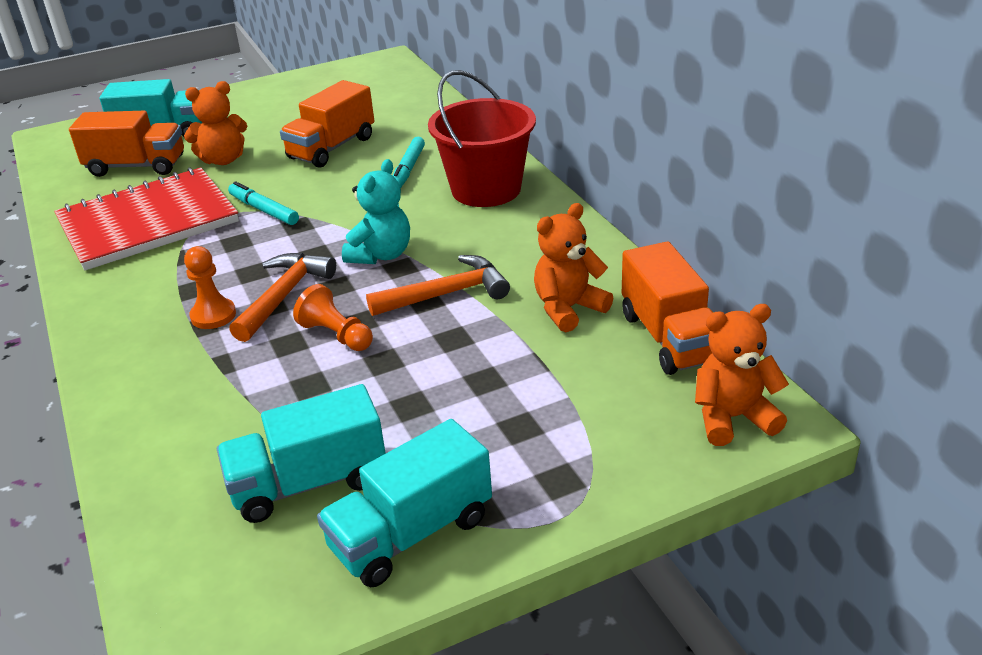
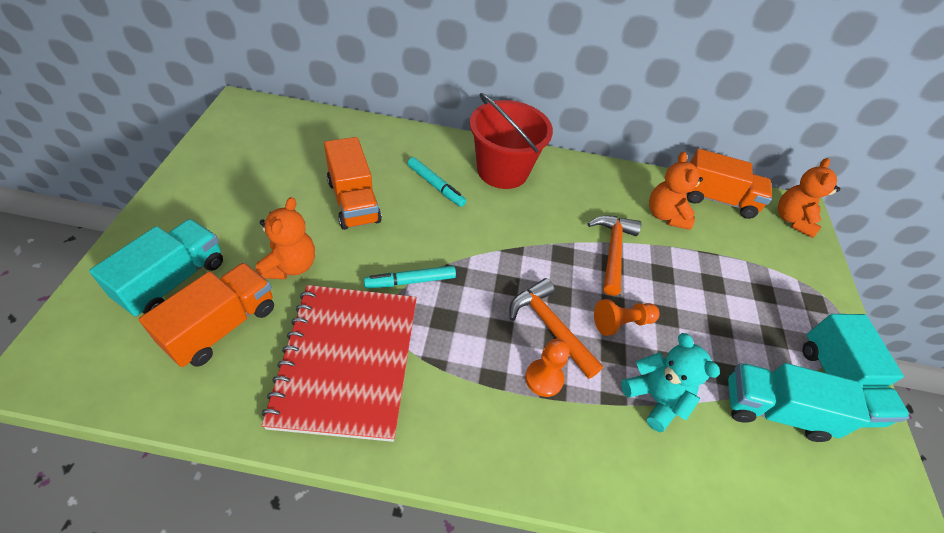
camera: 65 degrees left, 15 degrees up
turquoise truck [217,384,386,523] -> turquoise truck turned 90 degrees clockwise [728,363,871,442]
turquoise teddy bear [342,159,410,264] -> turquoise teddy bear moved to [621,333,720,432]

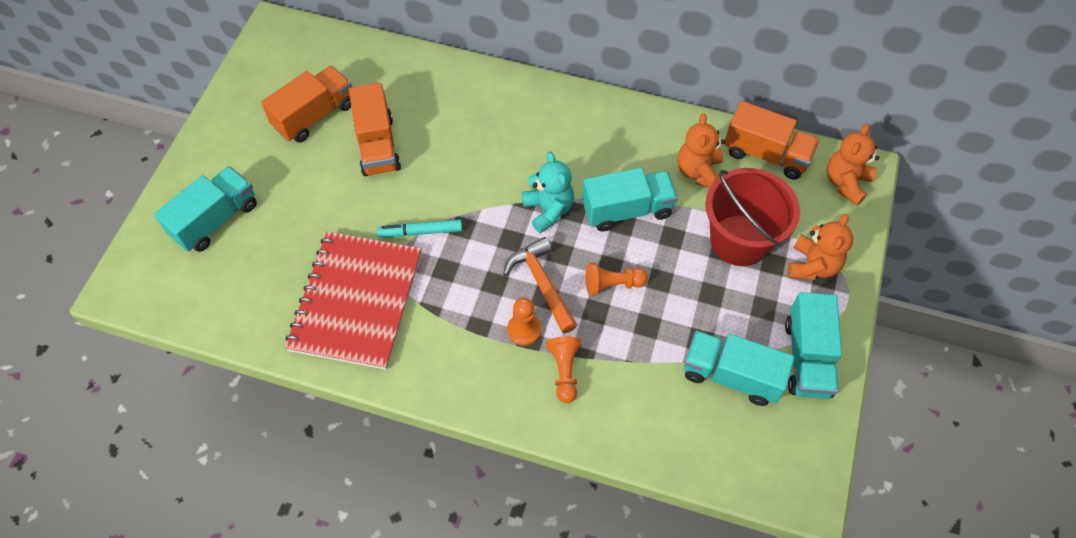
camera: 15 degrees right, 10 degrees up
orange truck [139,262,274,367] -> orange truck moved to [261,66,352,143]
orange teddy bear [256,197,315,279] -> orange teddy bear moved to [788,214,853,280]
turquoise marker [408,157,466,207] -> none
red bucket [470,93,553,189] -> red bucket moved to [706,168,800,266]
orange hammer [587,215,641,296] -> turquoise truck [582,168,678,232]
turquoise teddy bear [621,333,720,432] -> turquoise teddy bear moved to [522,152,574,233]
none -> orange pawn [546,336,581,403]

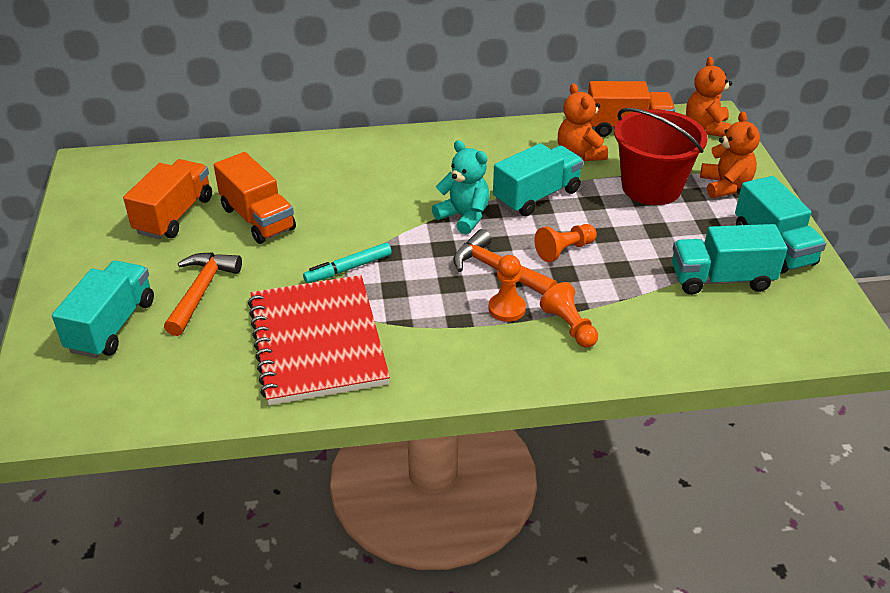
camera: 25 degrees left, 20 degrees down
none -> orange hammer [164,253,242,336]

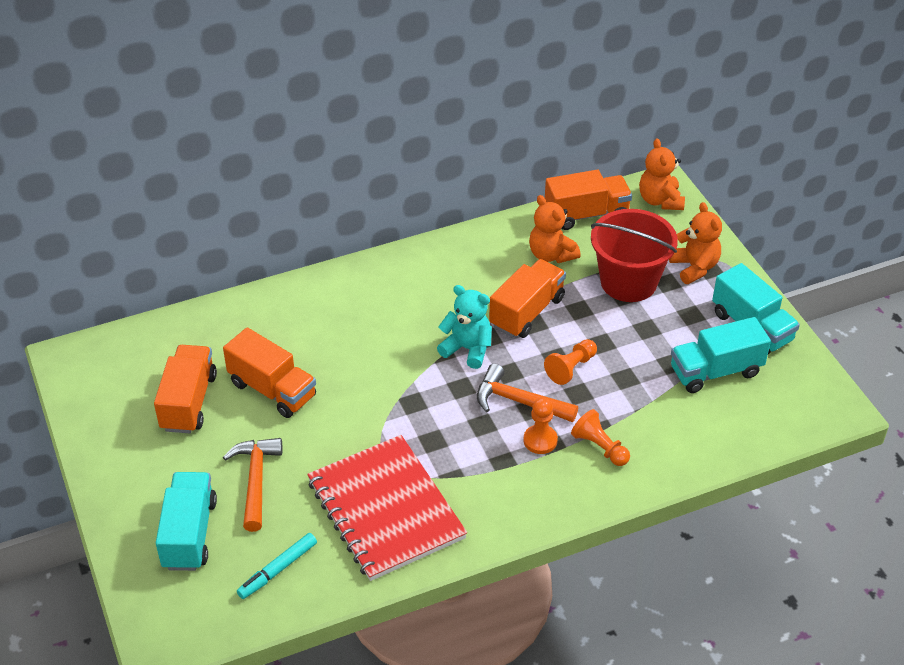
camera: 15 degrees left, 5 degrees up
turquoise marker [303,243,392,283] -> turquoise marker moved to [237,533,317,599]
turquoise truck [493,143,584,216] -> orange truck [489,259,566,338]

